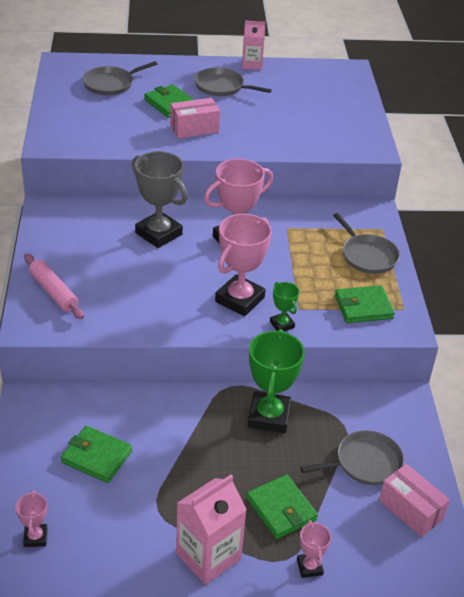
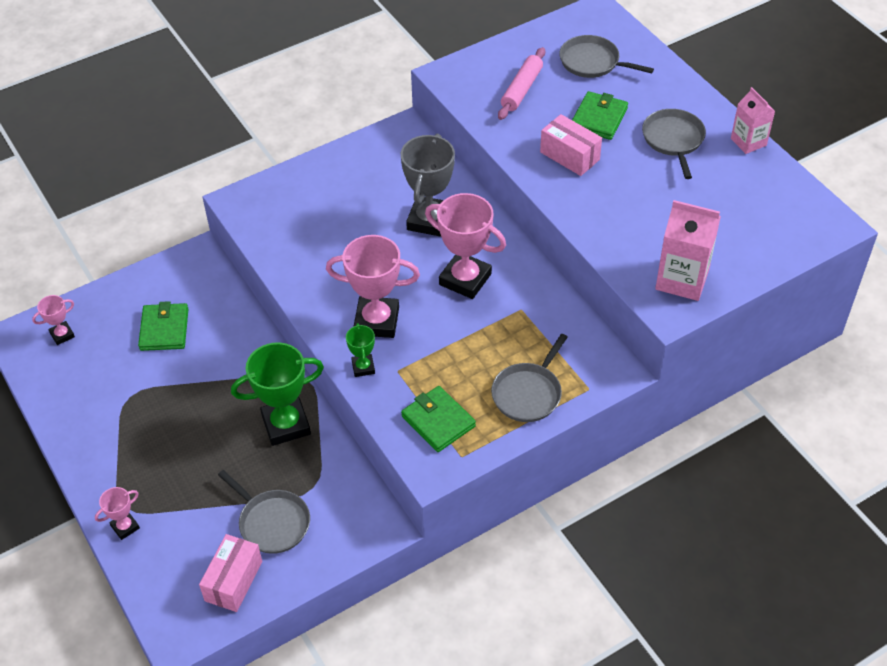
camera: 65 degrees right, 10 degrees up
pink rolling pin [24,253,84,319] -> pink rolling pin moved to [498,47,545,120]
pink carton [176,474,247,585] -> pink carton moved to [655,200,721,301]
green wallet [247,474,318,539] -> none
green trophy [270,282,299,332] -> green trophy turned 45 degrees counterclockwise [346,323,375,377]

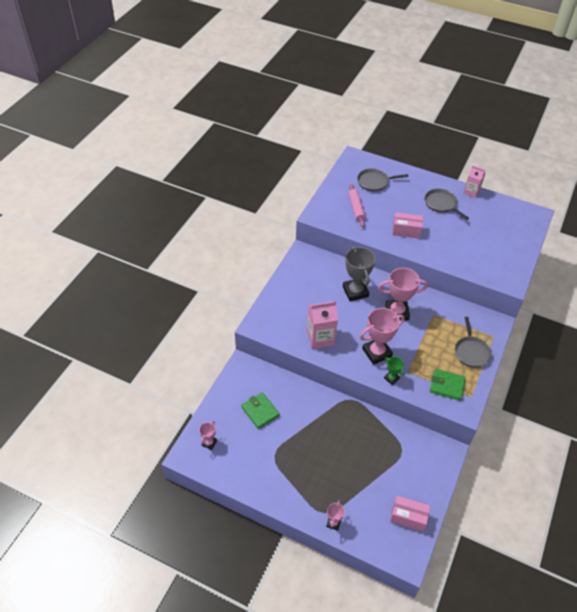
camera: 35 degrees left, 0 degrees up
pink box [199,534,262,612] -> pink box turned 60 degrees counterclockwise [390,496,430,532]
grey pan [218,470,310,554] -> none
green trophy [231,343,324,446] -> none
green wallet [572,91,628,140] -> none
pink carton [655,200,721,301] -> pink carton moved to [307,301,338,349]

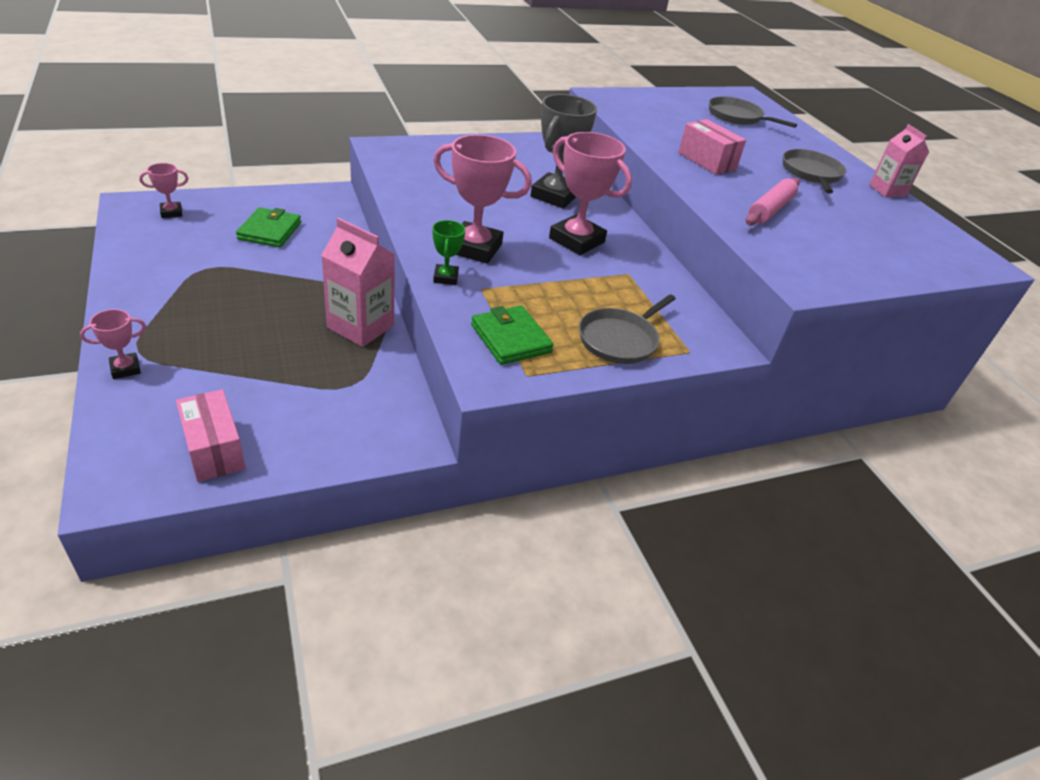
camera: 40 degrees right, 10 degrees down
pink carton [307,301,338,349] -> pink carton moved to [321,218,395,347]
pink rolling pin [348,184,365,227] -> pink rolling pin moved to [746,178,800,226]

